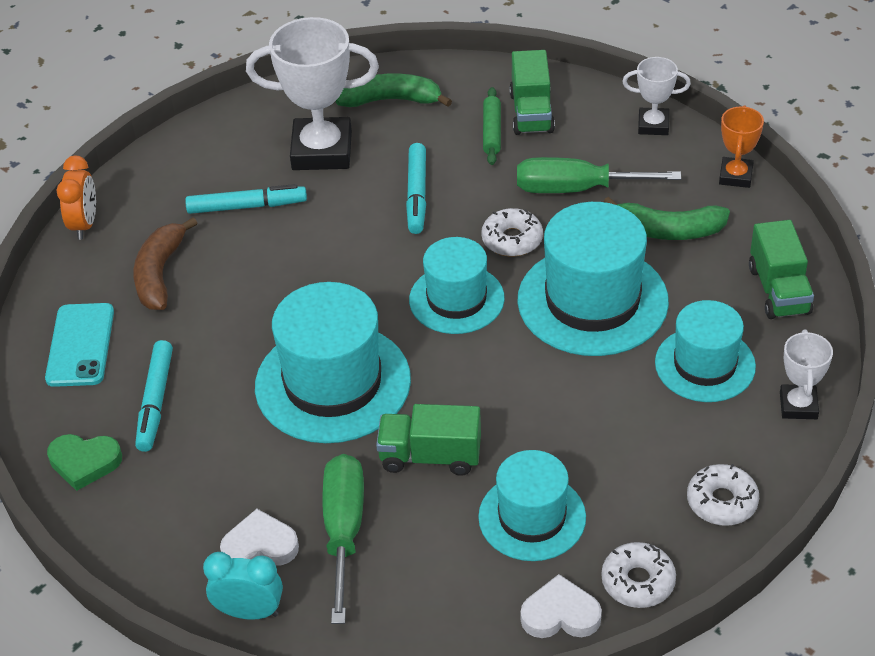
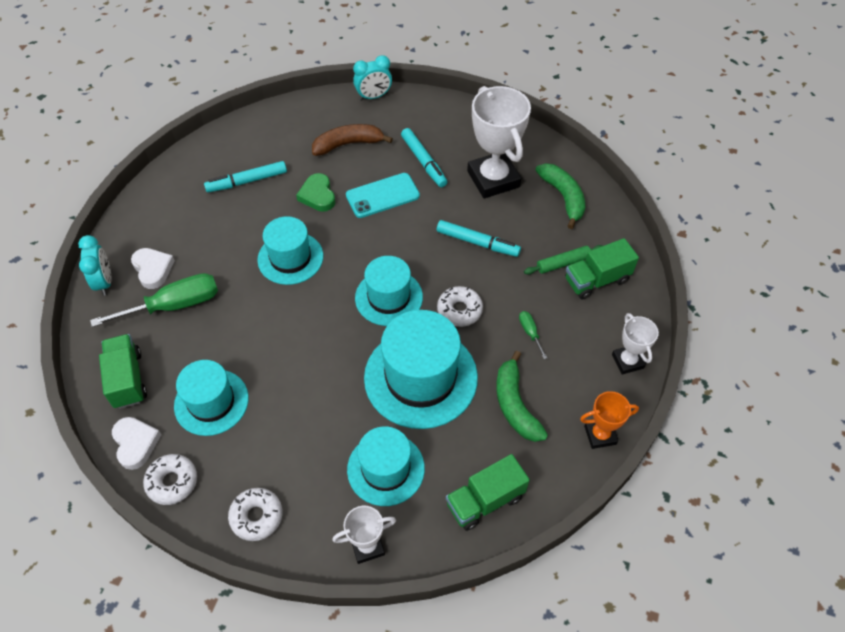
camera: 65 degrees right, 10 degrees up
turquoise phone [45,303,114,387] -> turquoise phone moved to [346,173,420,218]
green heart [47,434,122,491] -> green heart moved to [296,173,335,212]
orange clock [57,156,96,240] -> turquoise clock [353,55,392,101]
turquoise hat [255,282,411,443] -> turquoise hat [257,216,323,285], size x0.64
green truck [376,404,481,476] -> green truck moved to [99,334,147,409]
turquoise marker [406,143,426,234] -> turquoise marker turned 135 degrees counterclockwise [437,220,521,257]
green screwdriver [517,157,681,193] -> green screwdriver [519,311,547,359], size x0.45

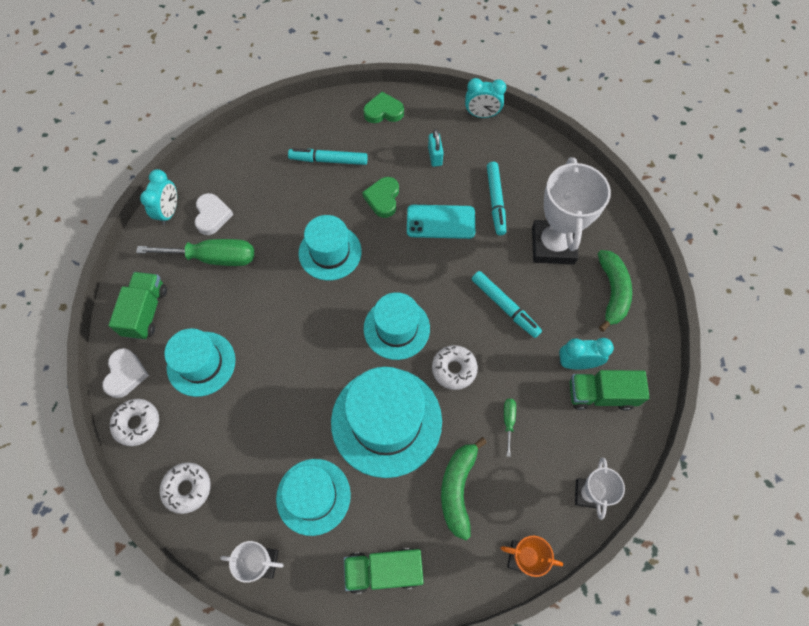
camera: 25 degrees right, 10 degrees up
brown banana [312,124,393,156] -> turquoise padlock [428,129,444,167]
green rolling pin [524,245,603,275] -> turquoise clock [559,338,614,370]
none -> green heart [363,92,404,123]

